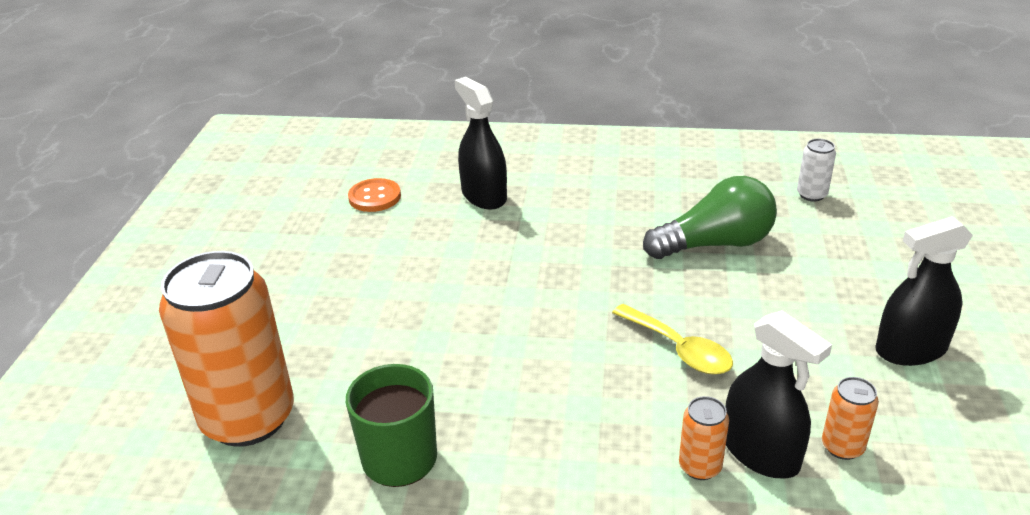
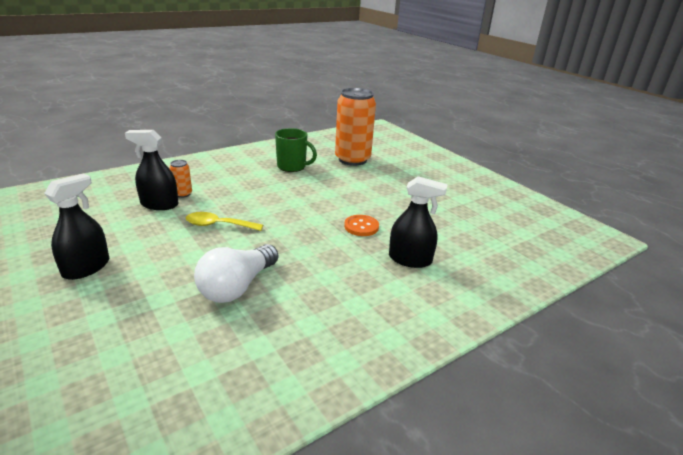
camera: 135 degrees right, 5 degrees down
orange button [348,178,401,212] -> orange button moved to [344,215,379,236]
green light bulb [643,176,777,259] -> white light bulb [194,244,278,303]
white can [797,139,836,202] -> none
orange can [822,377,879,460] -> none

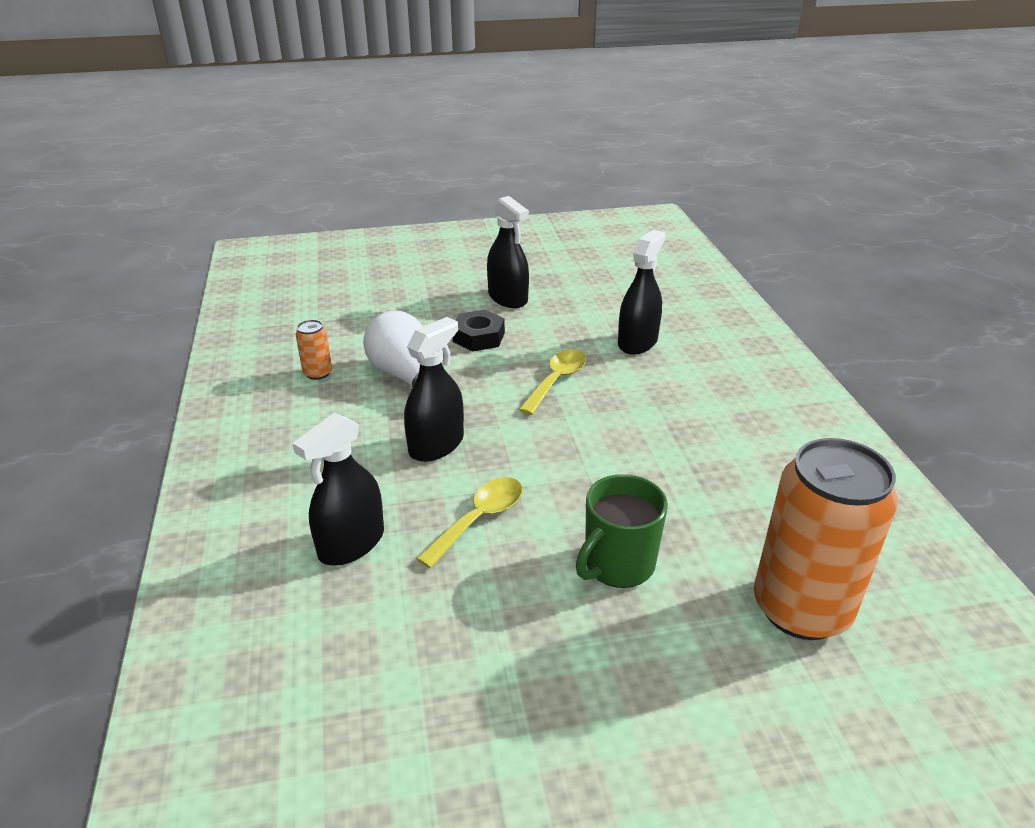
camera: 115 degrees right, 5 degrees up
orange can [169,160,192,198] -> orange can moved to [296,320,332,380]
green mug [275,128,317,172] -> green mug moved to [576,474,668,588]
orange button [344,215,379,236] -> yellow spoon [416,477,522,568]
none -> black spray bottle [404,317,464,462]
none -> black nut [453,309,505,352]

